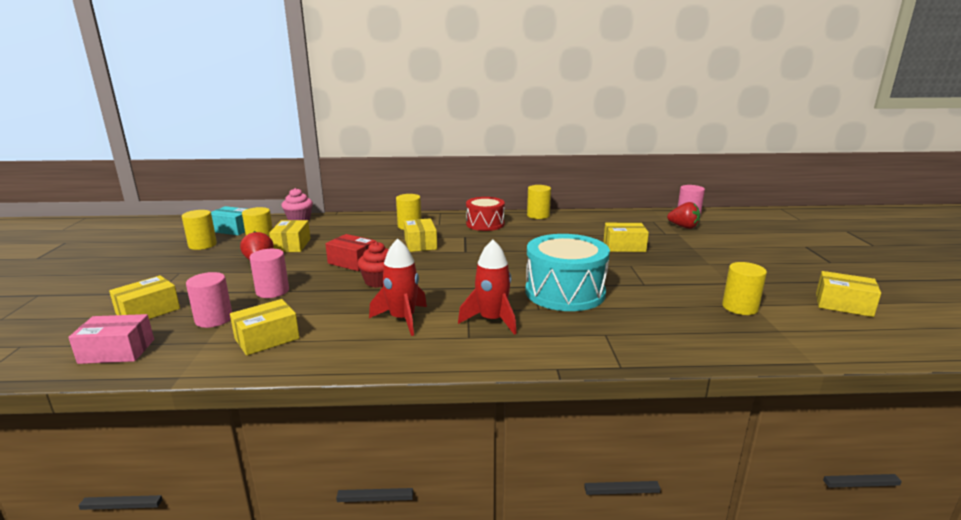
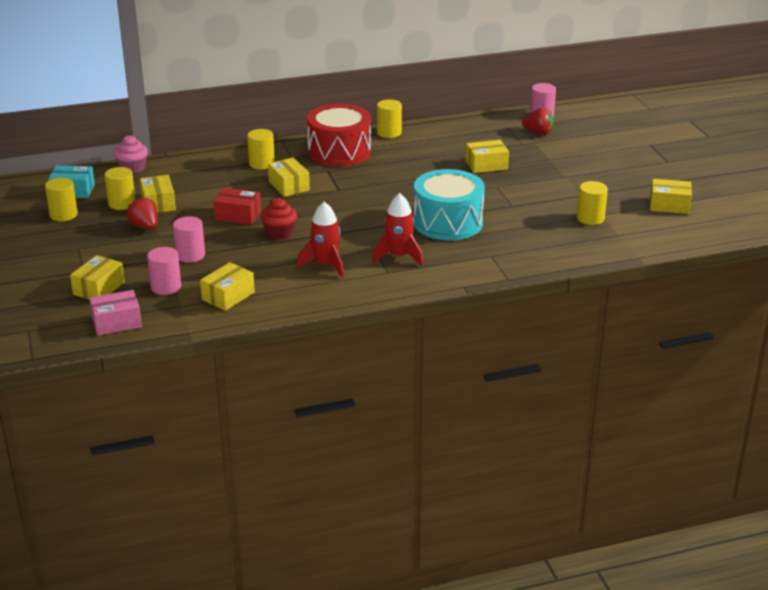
camera: 15 degrees left, 10 degrees up
red drum [466,197,505,231] -> red drum [307,104,371,166], size x1.55

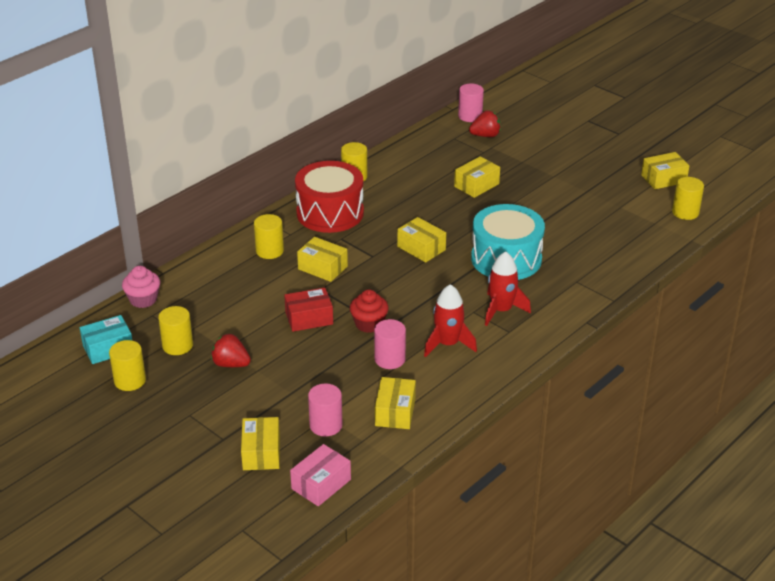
camera: 30 degrees left, 5 degrees up
yellow box [140,175,176,213] -> yellow box moved to [397,217,446,262]
pink cylinder [173,216,205,263] -> pink cylinder moved to [374,319,406,369]
yellow cylinder [577,181,608,225] -> yellow cylinder moved to [672,177,704,220]

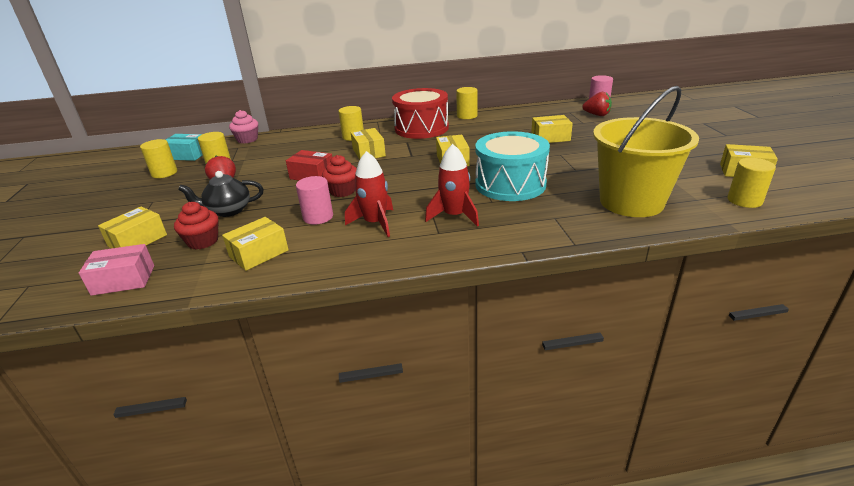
camera: 40 degrees right, 5 degrees down
pink cylinder [308,384,343,436] -> red cupcake [174,202,218,250]
none -> black teapot [178,171,264,217]
none -> yellow bucket [593,86,699,217]

